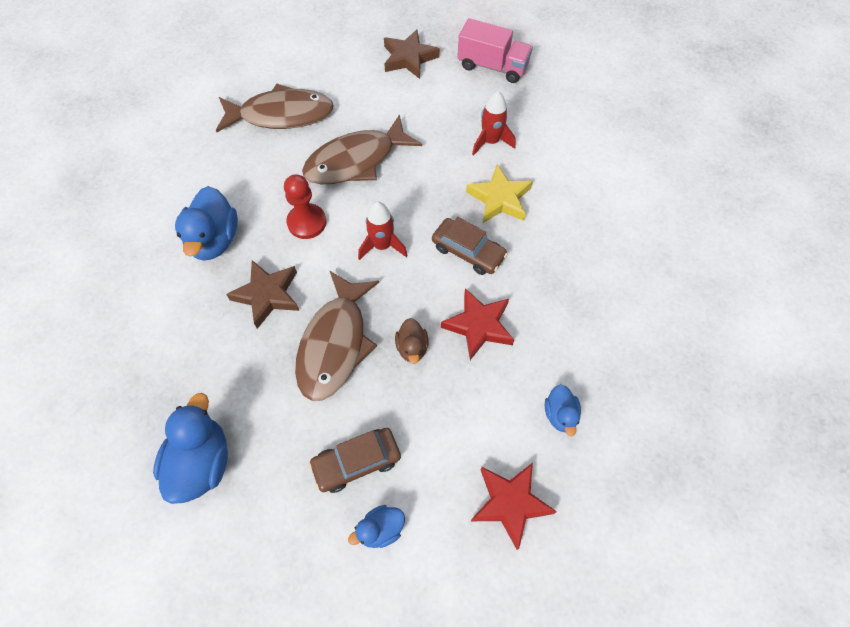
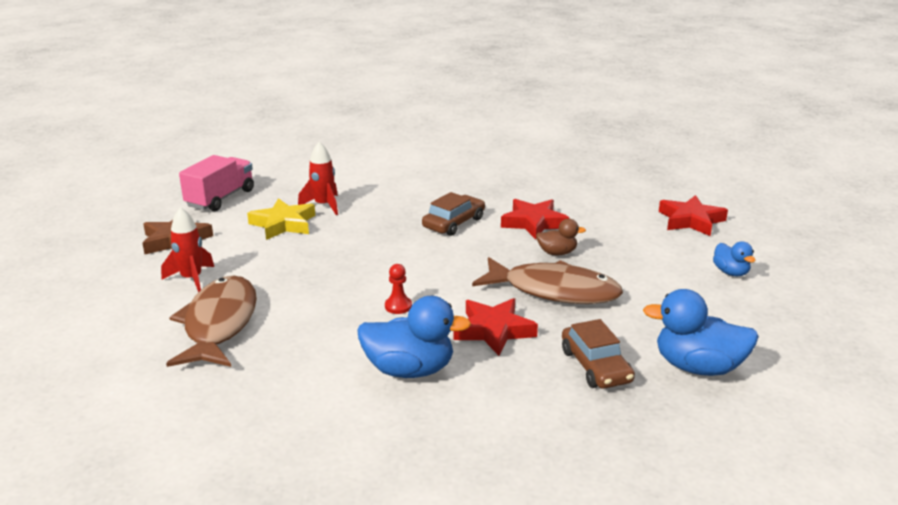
camera: 85 degrees left, 35 degrees down
brown star [226,260,299,329] -> red star [454,298,538,356]
red pawn [284,174,326,239] -> red pawn [385,264,412,314], size x0.60
brown fish [302,115,422,184] -> none
brown car [309,428,401,493] -> brown car moved to [562,319,635,389]
red rocket [358,201,408,260] -> red rocket moved to [161,207,214,292]
yellow star [466,165,533,223] -> yellow star moved to [247,198,315,240]
blue duck [545,384,581,436] -> none

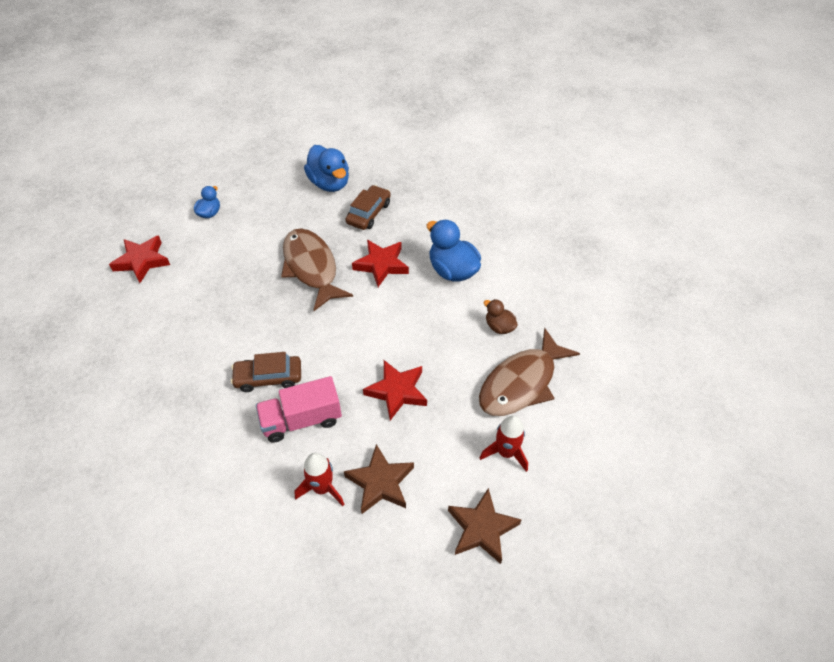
camera: 135 degrees left, 25 degrees up
pink truck [179,155,254,211] -> pink truck moved to [256,376,342,443]
yellow star [247,198,315,240] -> brown star [344,444,414,514]
red pawn [385,264,412,314] -> none
red star [501,199,569,239] -> red star moved to [363,360,427,420]
brown duck [536,219,586,255] -> brown duck moved to [483,299,518,334]

